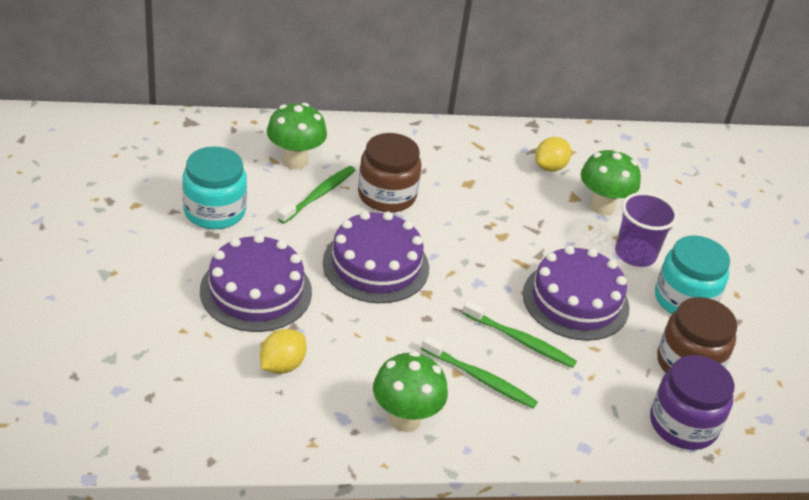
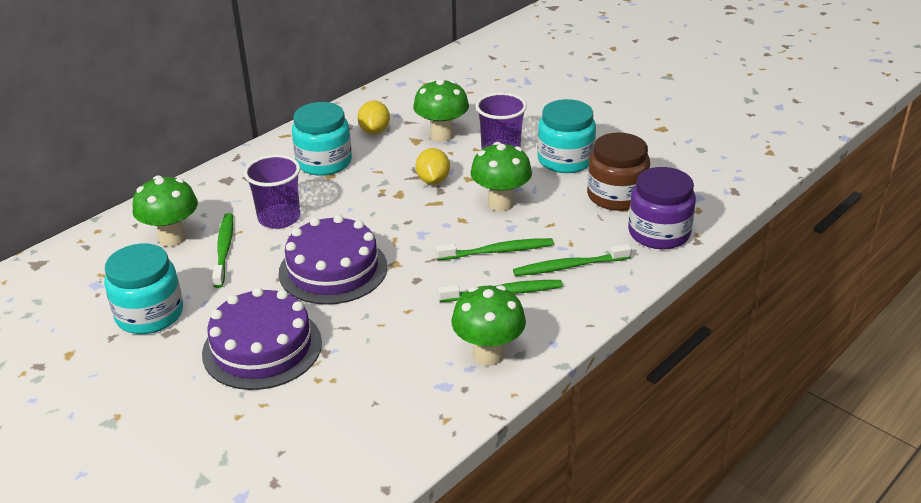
camera: 35 degrees left, 5 degrees down
yellow lemon [260,329,307,374] -> yellow lemon moved to [416,148,450,185]
brown jar [358,133,421,212] -> purple cup [244,155,300,229]
purple cake [523,246,630,341] -> green mushroom [470,142,532,211]
none -> turquoise jar [292,102,352,176]
none -> green toothbrush [513,244,632,276]

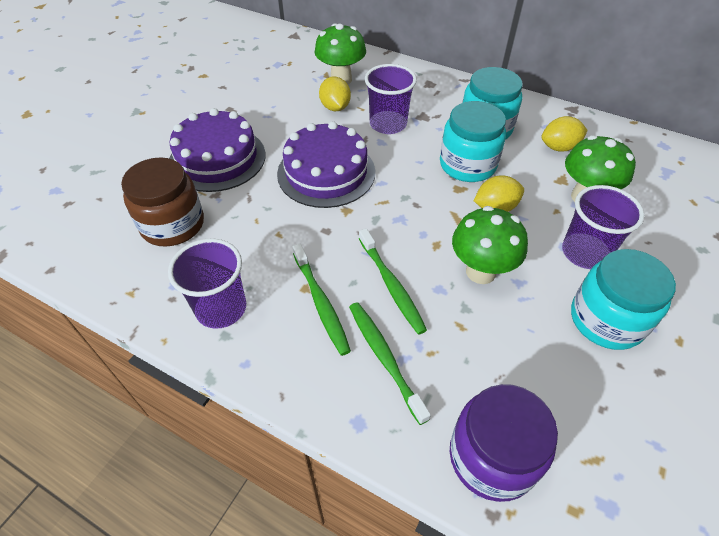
camera: 75 degrees right, 15 degrees up
turquoise jar [104,244,183,334] -> turquoise jar moved to [440,101,506,182]
green toothbrush [212,213,233,288] -> yellow lemon [319,77,351,111]
green mushroom [452,285,526,366] -> purple cup [168,238,246,329]
brown jar [587,132,650,211] -> brown jar moved to [121,157,204,246]

